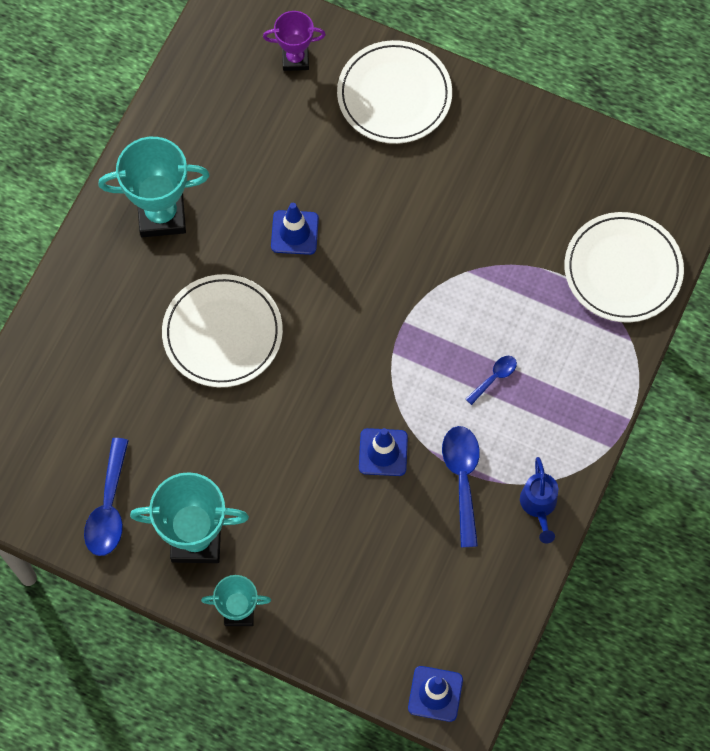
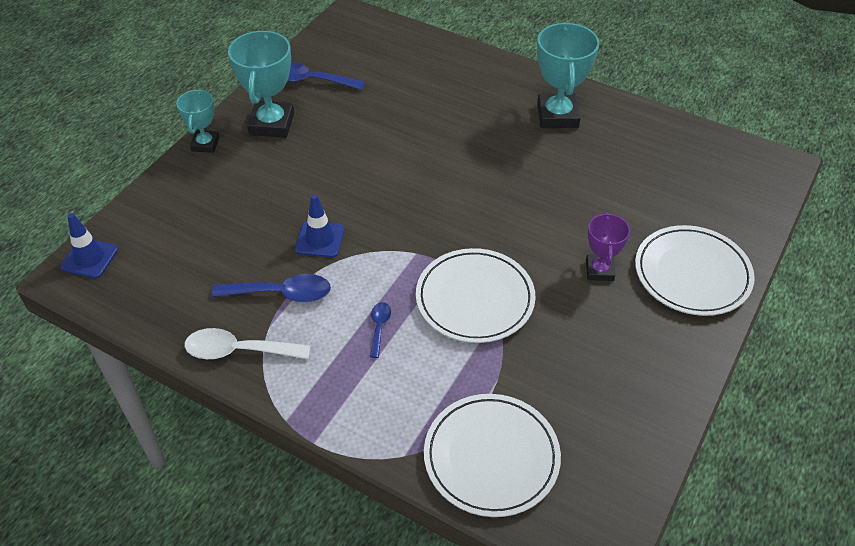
camera: 95 degrees right, 20 degrees down
white plate [162,274,283,387] -> white plate moved to [416,248,535,343]
purple trophy [263,11,326,71] -> purple trophy moved to [586,212,630,281]
blue traffic cone [271,203,319,255] -> none
blue spoon [466,356,517,405] -> blue spoon turned 135 degrees counterclockwise [370,302,391,358]
blue watering can [520,457,558,543] -> white spoon [184,328,311,359]

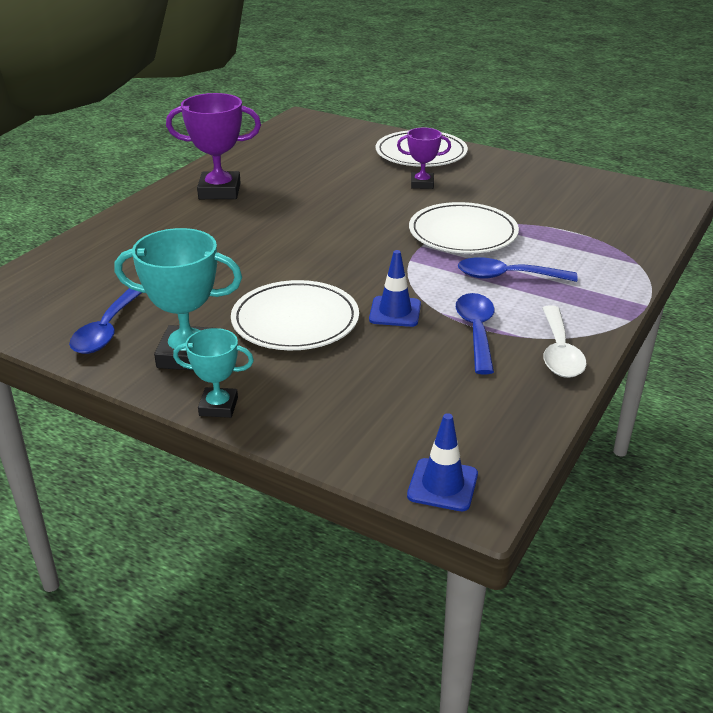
camera: 90 degrees left, 15 degrees down
blue spoon [370,302,391,358] -> blue spoon [458,257,578,282], size x1.86
white plate [424,394,561,517] -> white plate moved to [231,280,359,350]
turquoise trophy [537,23,599,128] -> purple trophy [166,93,261,199]

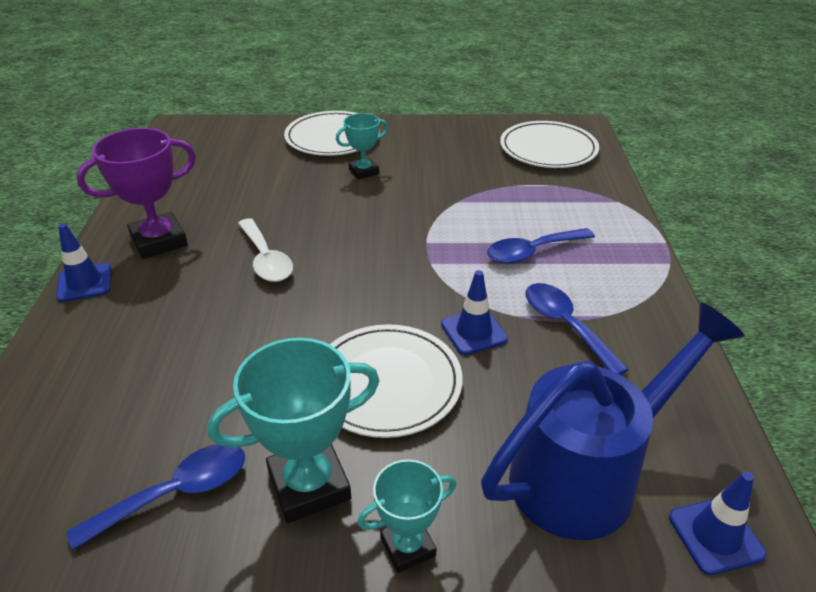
camera: 30 degrees left, 5 degrees up
blue spoon [69,288,142,354] -> blue spoon turned 105 degrees counterclockwise [66,444,245,550]
purple trophy [397,128,451,189] -> turquoise trophy [336,113,388,179]
white plate [409,202,519,254] -> white plate moved to [500,121,599,168]
white spoon [542,305,587,378] -> white spoon moved to [238,218,293,282]
none -> blue traffic cone [56,223,111,302]
none -> blue watering can [481,302,745,540]

